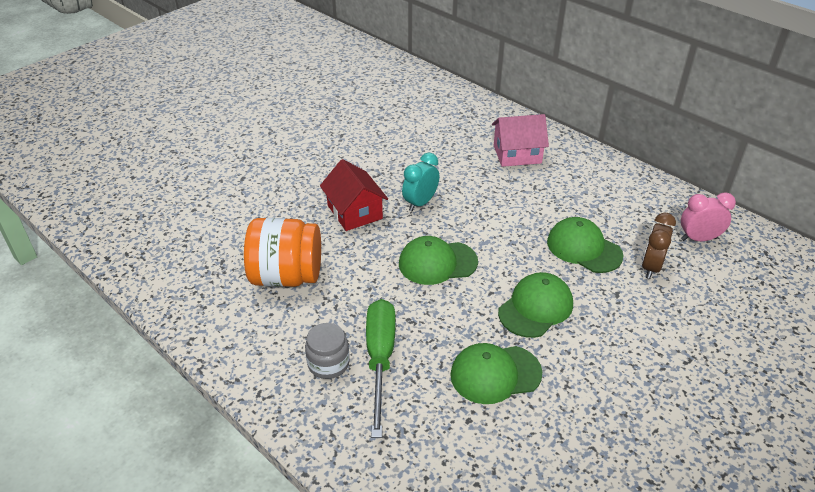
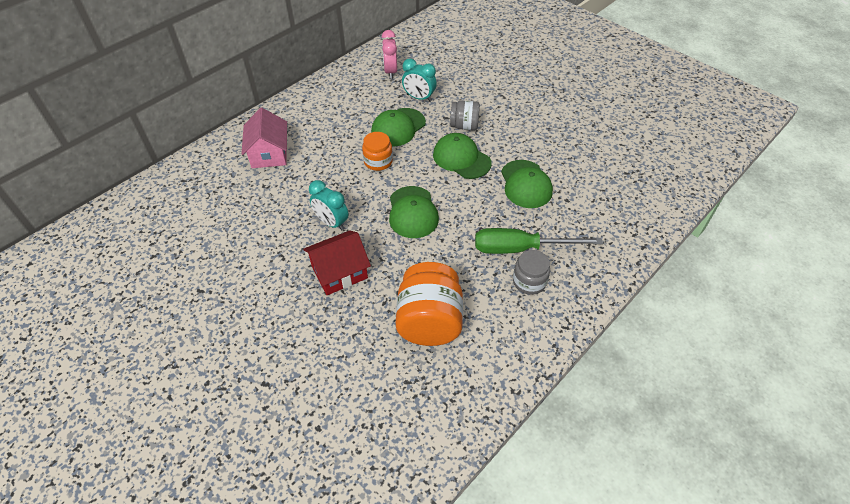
camera: 90 degrees left, 10 degrees up
brown clock [642,213,676,279] -> turquoise clock [402,59,437,102]
none -> orange jar [362,132,393,171]
none -> grey jar [450,101,480,130]

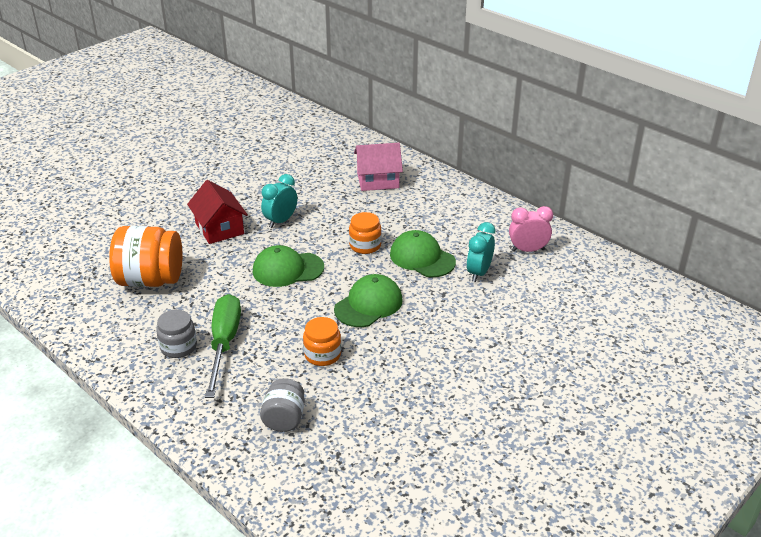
camera: 90 degrees right, 15 degrees down
grey jar [450,101,480,130] -> grey jar moved to [260,378,305,432]
green cap [501,160,553,208] -> orange jar [303,317,341,366]

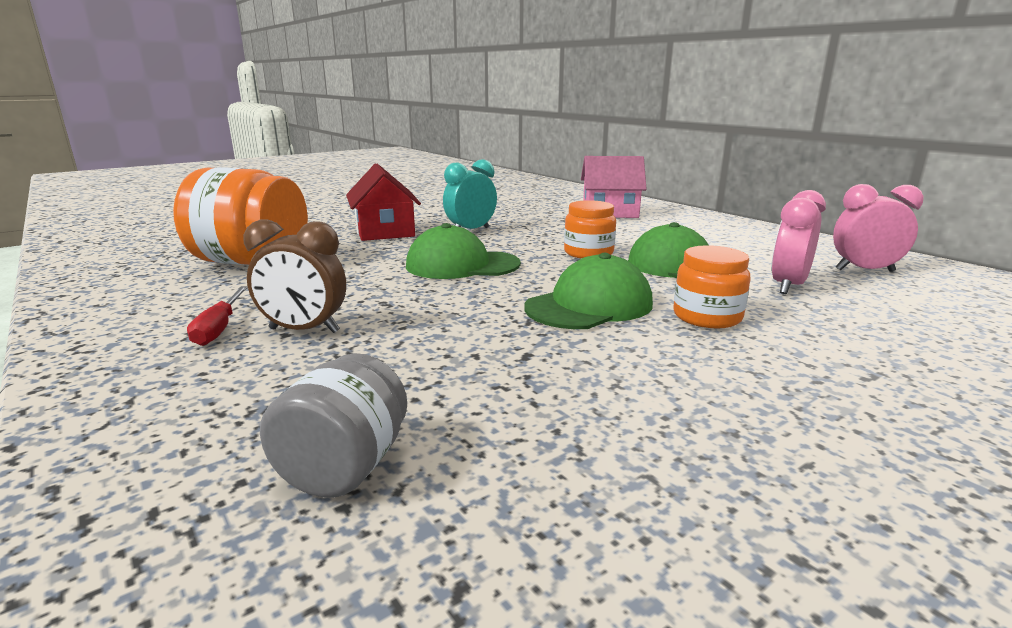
camera: 10 degrees right, 15 degrees down
grey jar [156,310,197,358] -> red screwdriver [187,286,248,346]
green screwdriver [205,294,241,398] -> brown clock [243,219,346,333]
orange jar [303,317,341,366] -> orange jar moved to [673,245,751,329]
turquoise clock [466,222,495,282] -> pink clock [771,190,826,294]

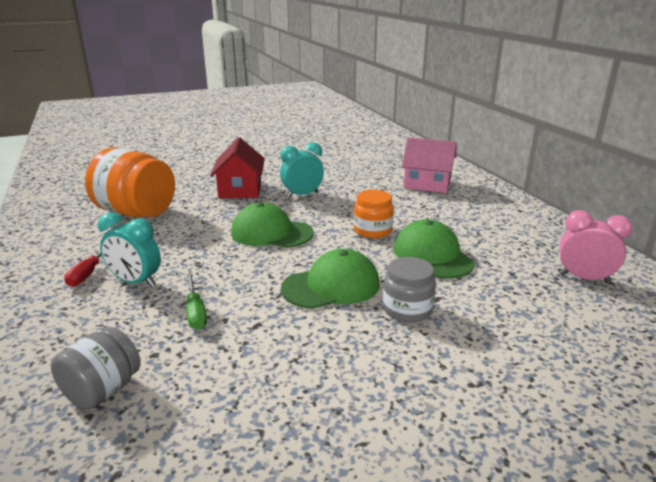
camera: 15 degrees right, 5 degrees up
brown clock [243,219,346,333] -> turquoise clock [98,213,161,287]
orange jar [673,245,751,329] -> grey jar [383,257,436,323]
pink clock [771,190,826,294] -> none
none -> green screwdriver [186,273,207,330]

